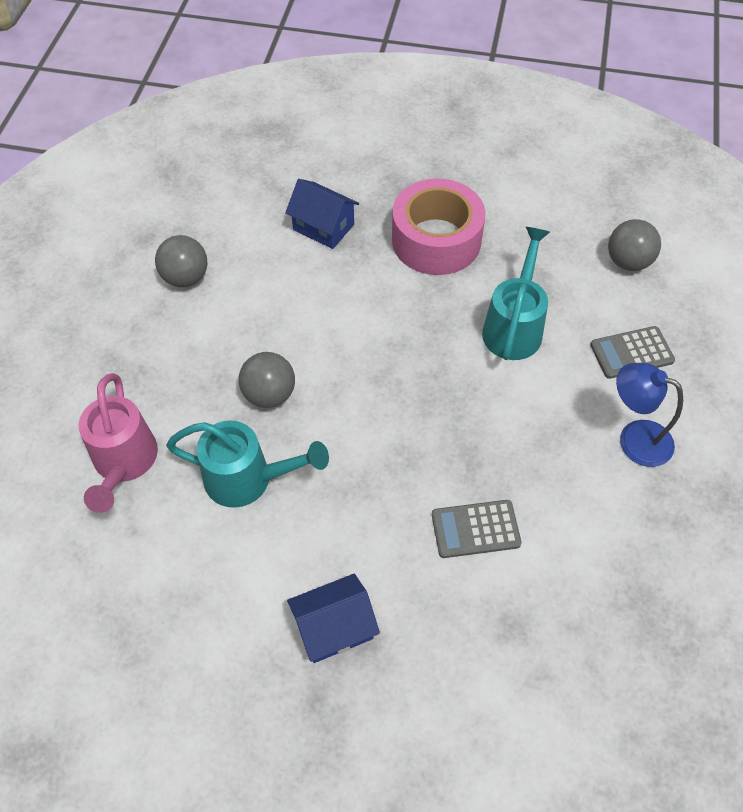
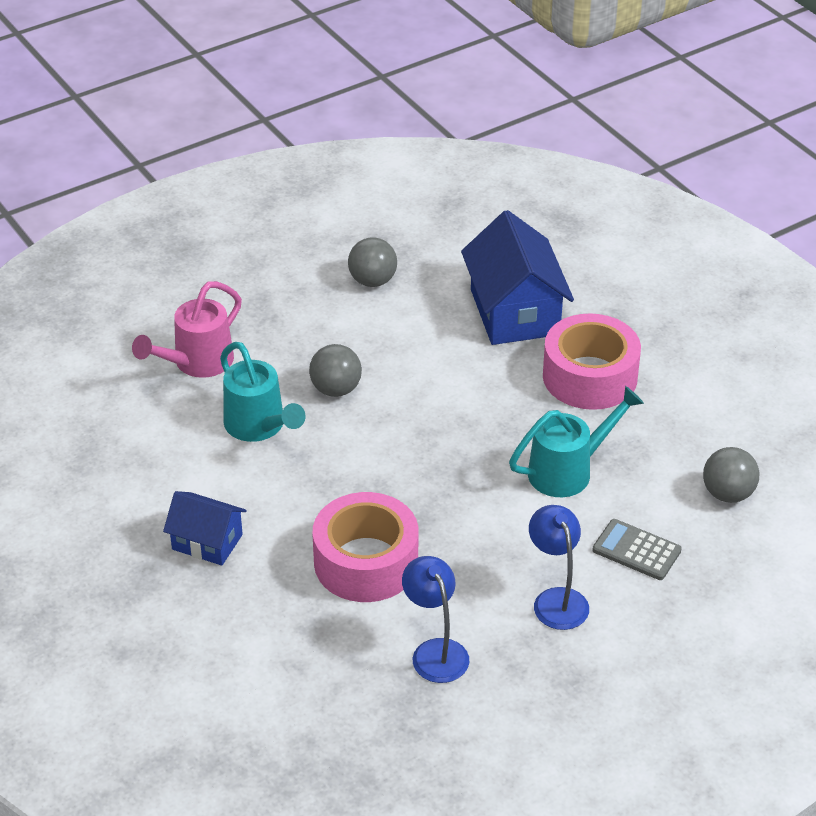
camera: 45 degrees right, 15 degrees down
blue house [285,179,359,249] -> blue house [461,210,574,345], size x1.75
grey calculator [432,500,522,558] -> pink tape [312,492,418,602]
none -> blue lamp [402,556,469,683]

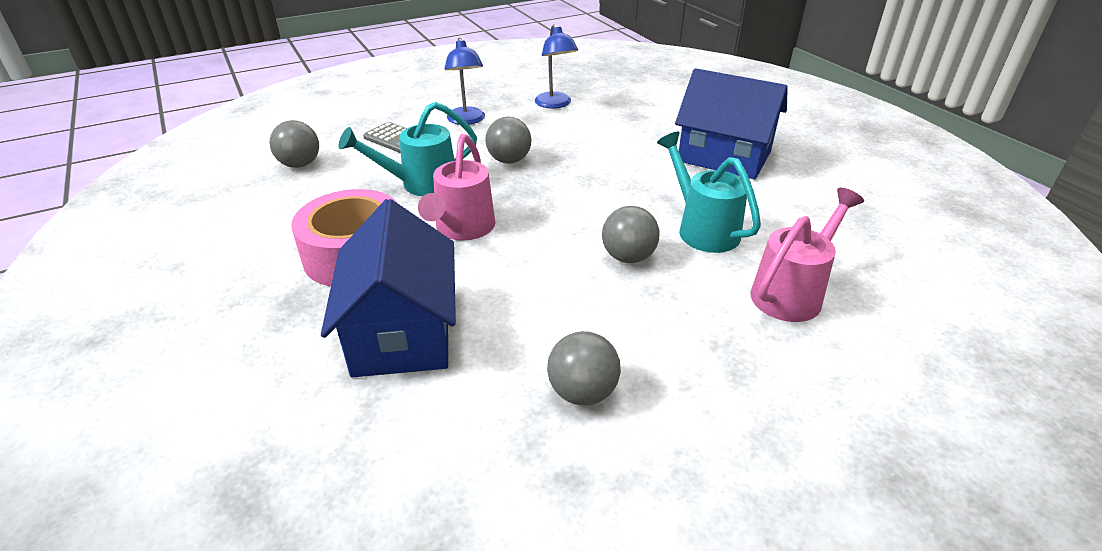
camera: 175 degrees left, 5 degrees down
blue house [163,491,247,566] -> blue house [675,68,788,179], size x1.75
pink tape [312,492,418,602] -> none
none -> pink watering can [418,134,496,240]
none -> grey ball [485,117,532,164]

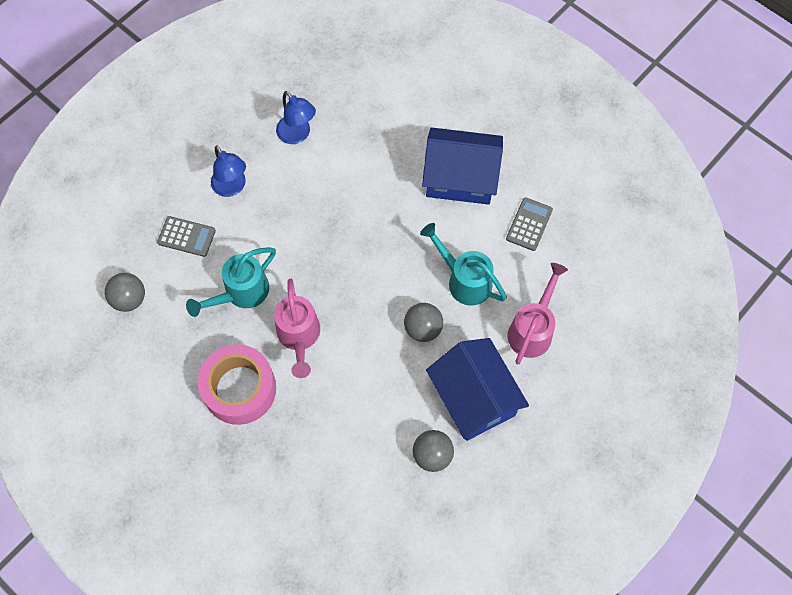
camera: 20 degrees left, 30 degrees up
blue house [321,199,456,377] -> blue house moved to [426,338,529,441]
grey ball [485,117,532,164] -> none
none -> grey calculator [506,197,553,251]

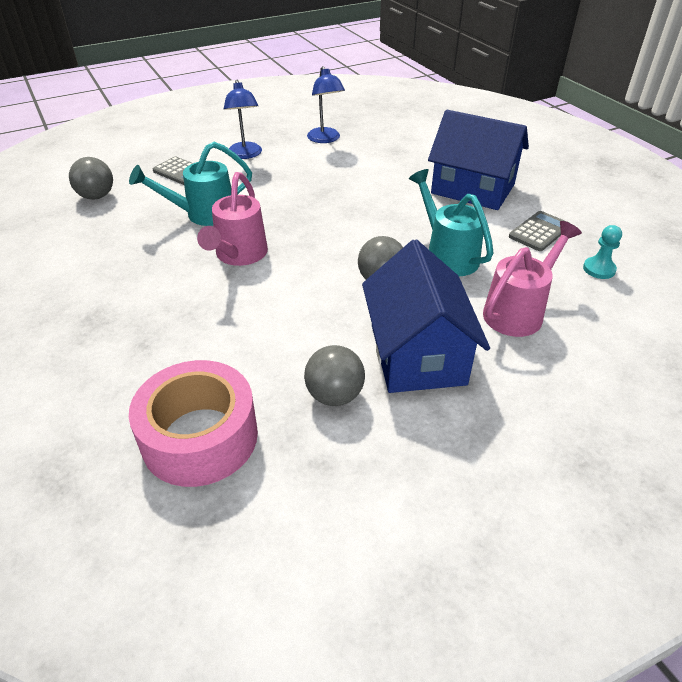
camera: 20 degrees right, 25 degrees down
pink tape [198,344,276,425] -> pink tape moved to [129,360,258,487]
none -> turquoise pawn [583,225,622,279]

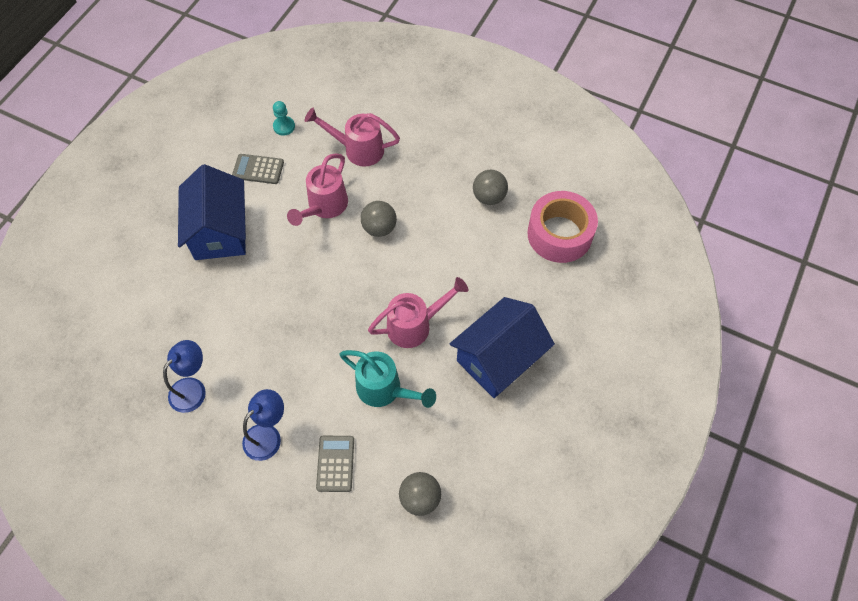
camera: 125 degrees left, 20 degrees up
blue house [362,239,490,393] -> blue house moved to [450,297,555,398]
turquoise watering can [409,169,494,276] -> pink watering can [287,153,348,226]

